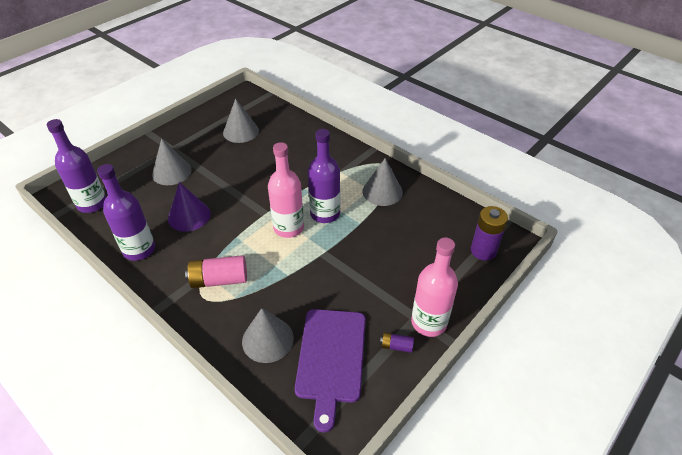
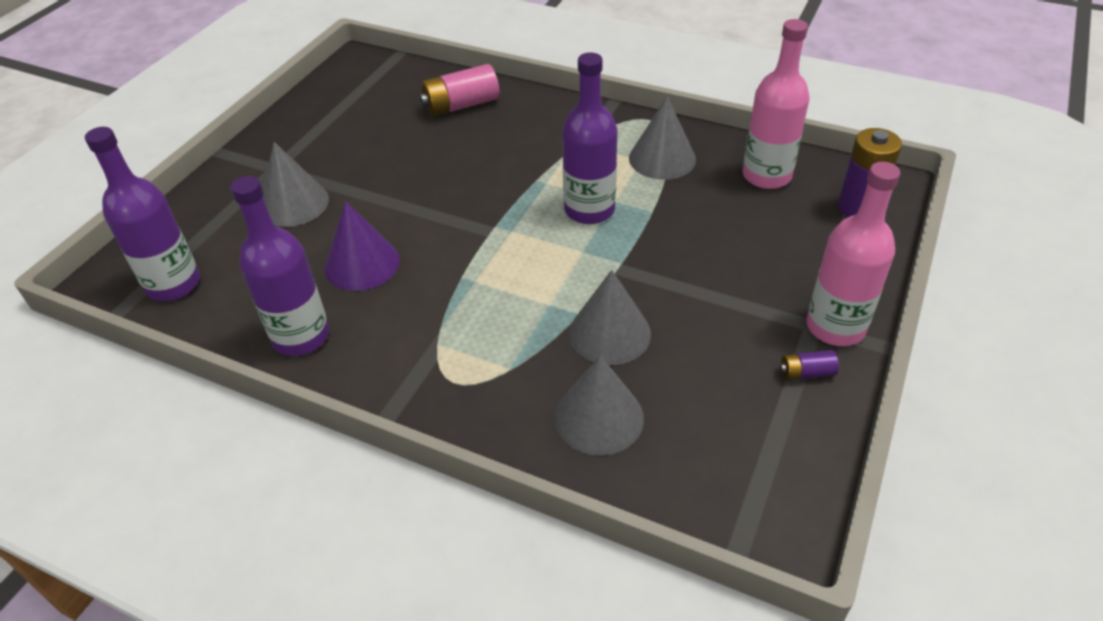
camera: 15 degrees left, 0 degrees up
pink battery [185,255,247,288] -> pink battery moved to [420,64,499,117]
grey cone [223,99,259,143] -> grey cone moved to [569,270,651,365]
pink bottle [268,142,304,238] -> pink bottle moved to [742,19,809,189]
purple cutting board [295,309,366,432] -> none

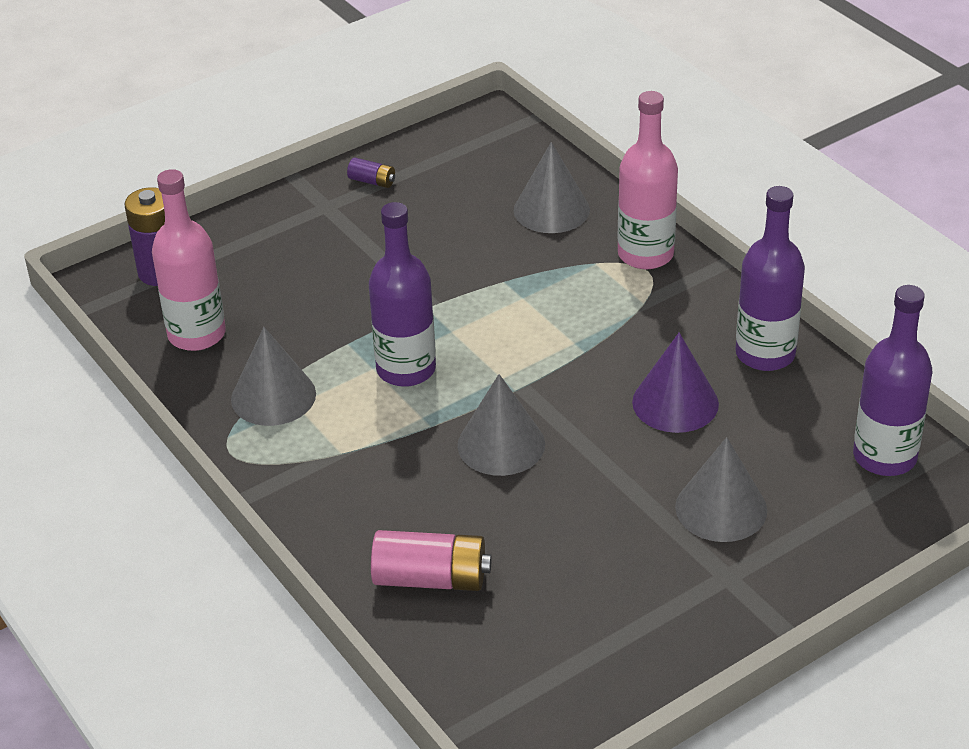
camera: 150 degrees left, 5 degrees down
grey cone [569,270,651,365] -> grey cone moved to [457,374,545,476]
pink bottle [806,162,901,346] -> pink bottle moved to [617,91,678,269]

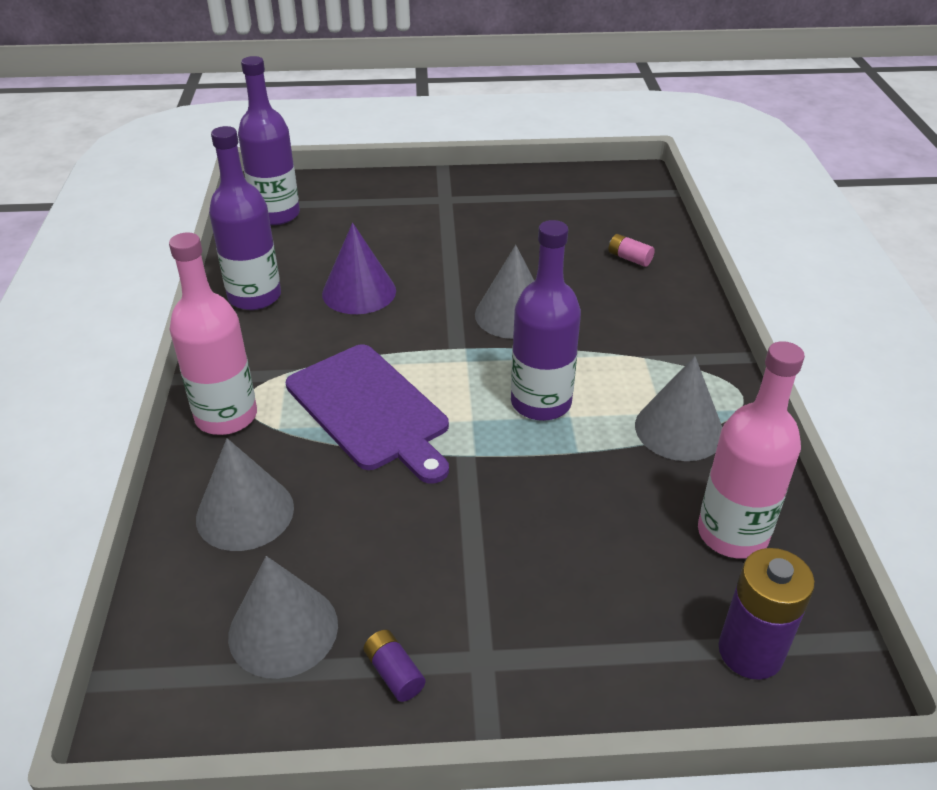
camera: 150 degrees left, 0 degrees up
pink battery [371,530,491,591] -> pink battery [609,234,655,267], size x0.51
grey cone [675,437,767,542] -> grey cone moved to [228,556,338,679]
none -> purple cutting board [286,344,449,484]

